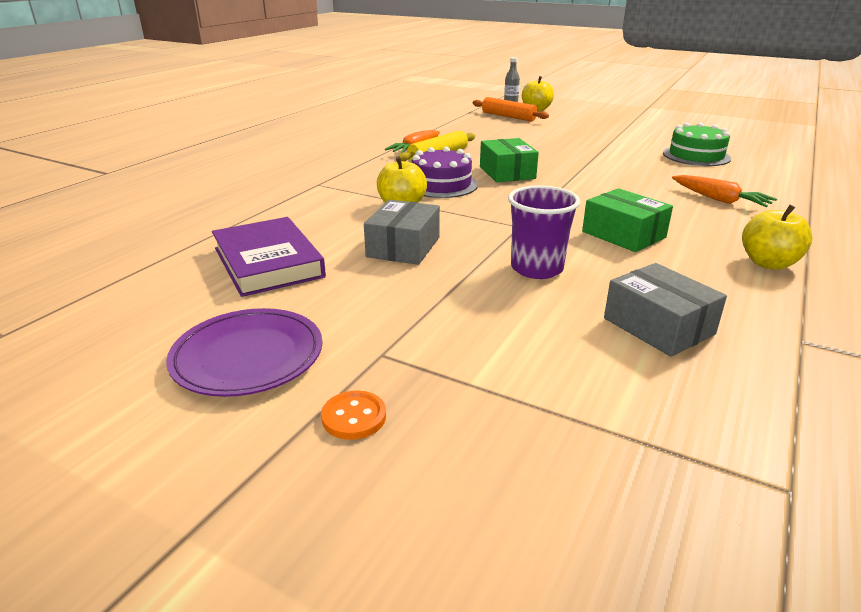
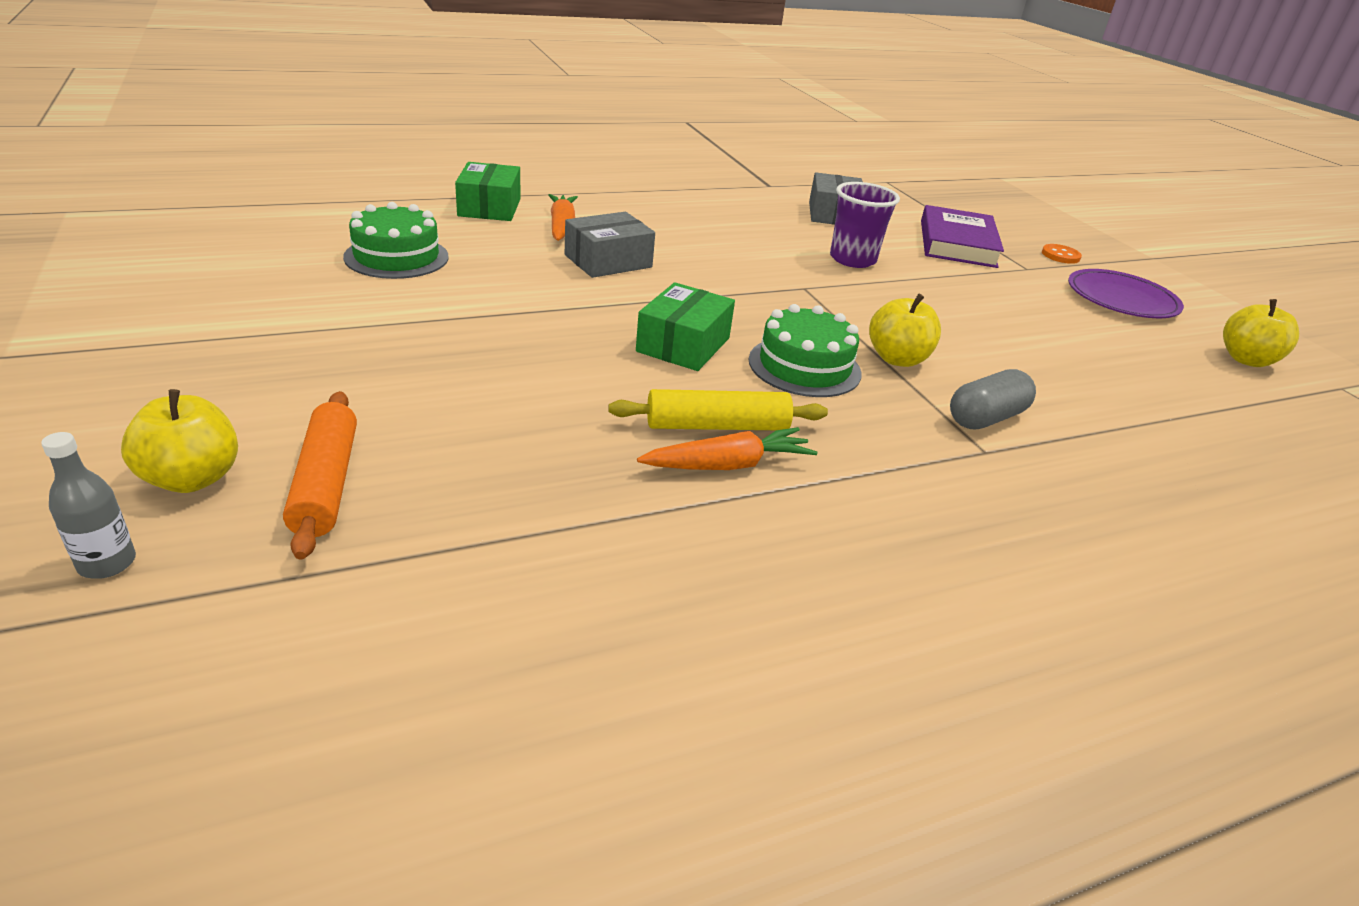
camera: 145 degrees left, 5 degrees up
purple book [212,217,326,297] -> purple book moved to [921,205,1004,268]
grey box [364,200,440,265] -> grey box moved to [565,212,655,278]
purple cake [412,147,478,198] -> green cake [749,304,862,397]
green box [582,188,673,252] -> green box moved to [455,162,521,221]
yellow apple [742,205,813,270] -> yellow apple moved to [1223,299,1299,367]
none -> grey capsule [950,369,1036,430]

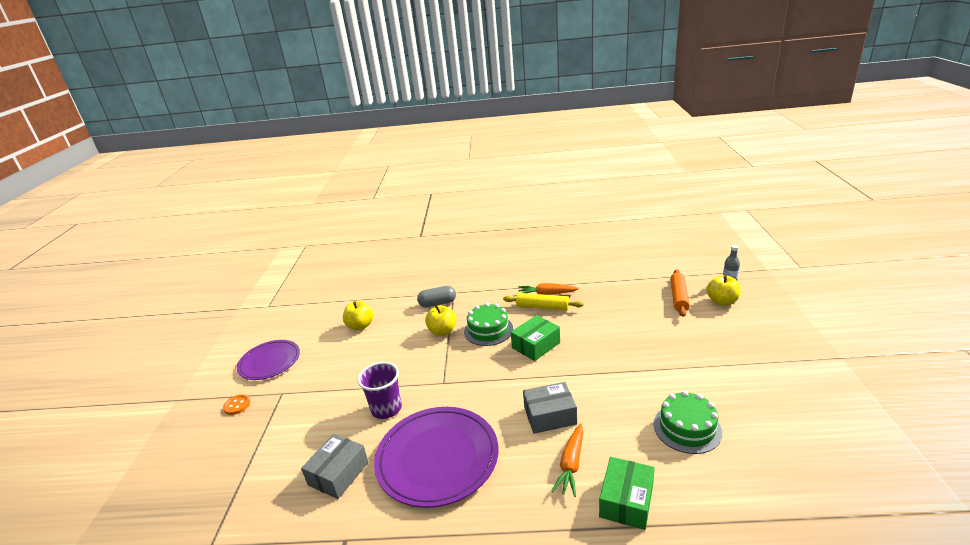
camera: 150 degrees left, 5 degrees down
purple book [921,205,1004,268] -> none
yellow apple [1223,299,1299,367] -> yellow apple moved to [343,301,373,330]
none -> purple plate [374,407,498,508]

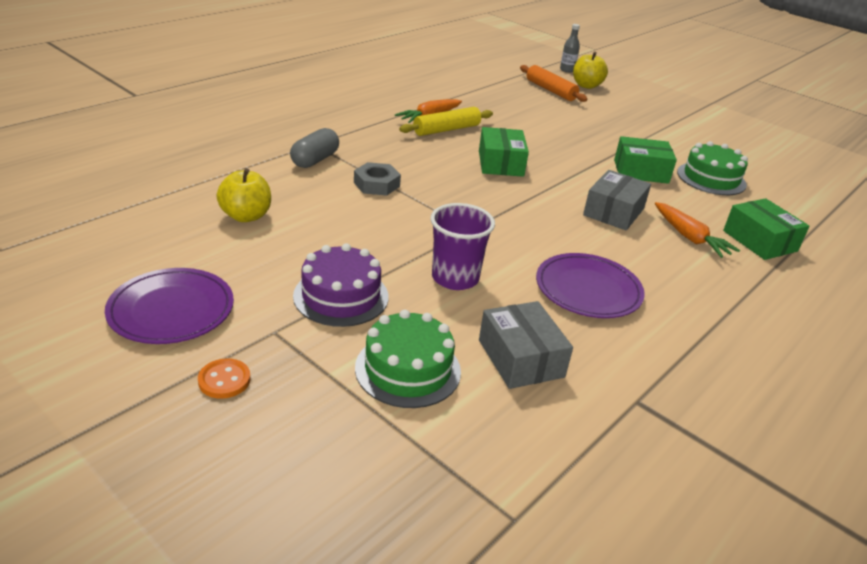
camera: 55 degrees left, 5 degrees up
purple plate [374,407,498,508] -> purple plate [536,253,645,318], size x0.63
yellow apple [425,305,457,336] -> grey nut [354,162,401,196]
green cake [464,303,513,346] -> green cake moved to [355,309,461,408]
none -> purple cake [293,243,389,327]
none -> green box [614,136,677,184]

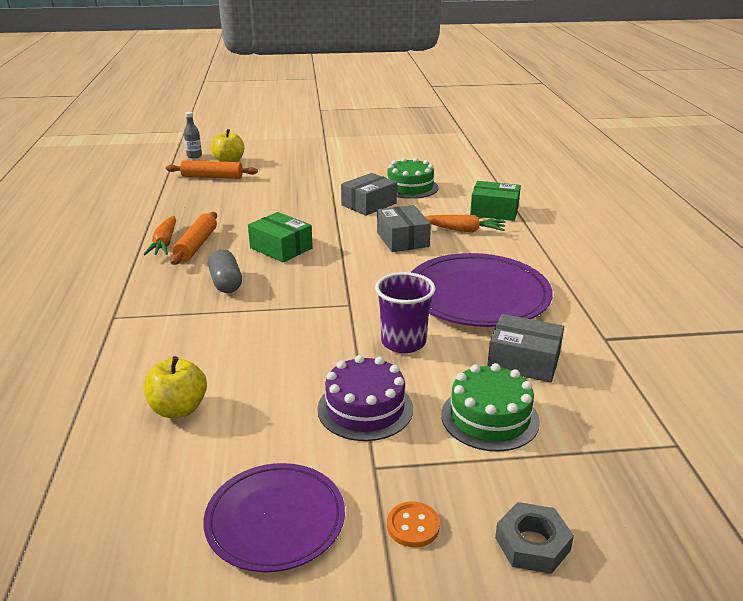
camera: 45 degrees left, 5 degrees down
grey capsule [290,128,339,168] -> grey capsule moved to [208,249,242,293]
grey nut [354,162,401,196] -> grey nut moved to [495,502,574,574]
yellow rolling pin [399,107,493,136] -> orange rolling pin [171,212,217,265]
purple plate [536,253,645,318] -> purple plate [411,253,553,327], size x1.58
green box [614,136,677,184] -> grey box [341,173,397,216]

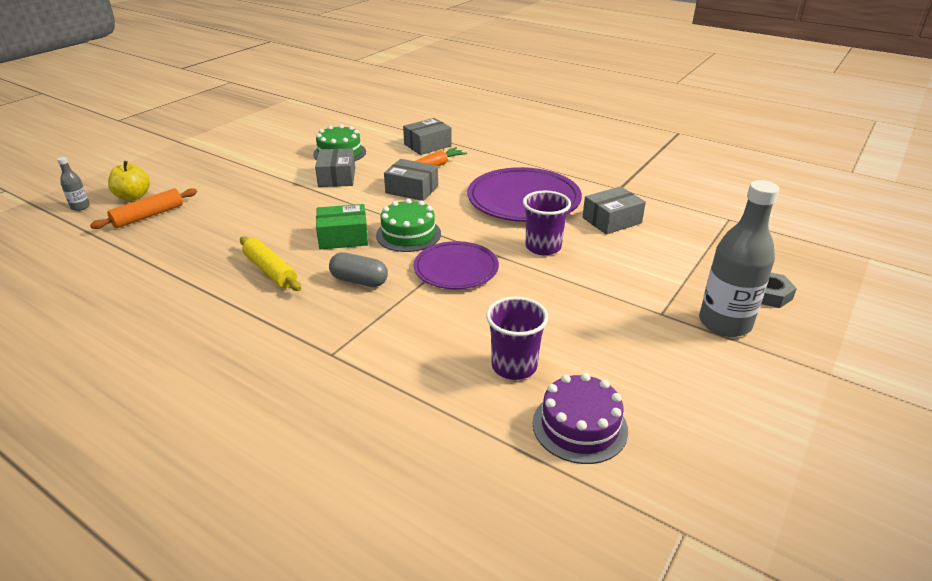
camera: 50 degrees left, 5 degrees up
orange carrot [143,216,176,255] -> none
yellow apple [143,356,207,418] -> purple cup [486,296,548,380]
orange rolling pin [171,212,217,265] -> yellow rolling pin [240,236,301,291]
purple plate [203,463,345,572] -> purple plate moved to [414,241,499,289]
purple cake [317,355,413,441] -> purple cake moved to [533,373,628,464]
orange button [387,502,440,547] -> grey bottle [699,180,779,337]
green cake [441,363,540,452] -> green cake moved to [376,199,441,252]
green box [470,181,521,221] -> grey box [403,118,452,155]

